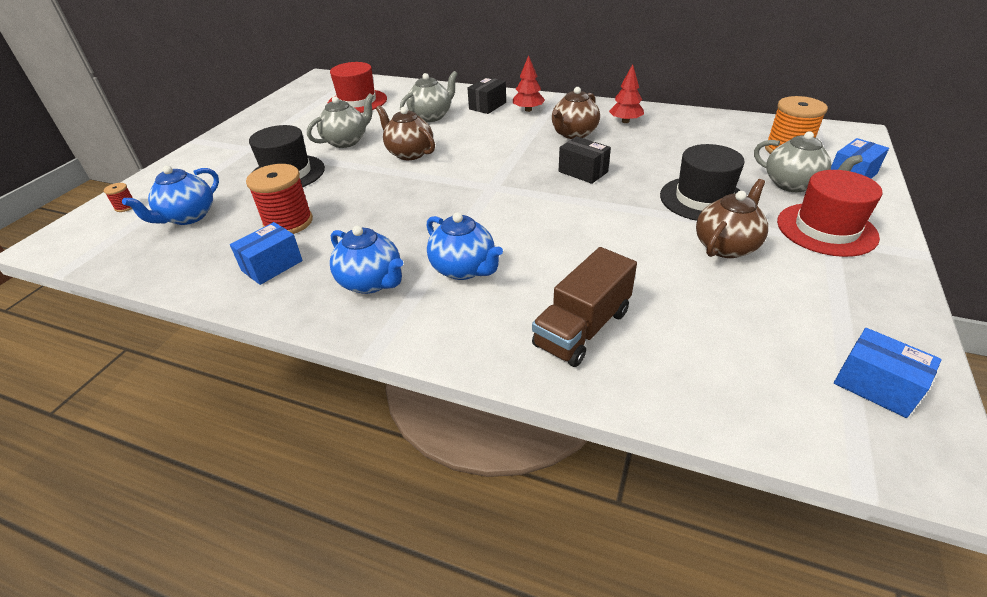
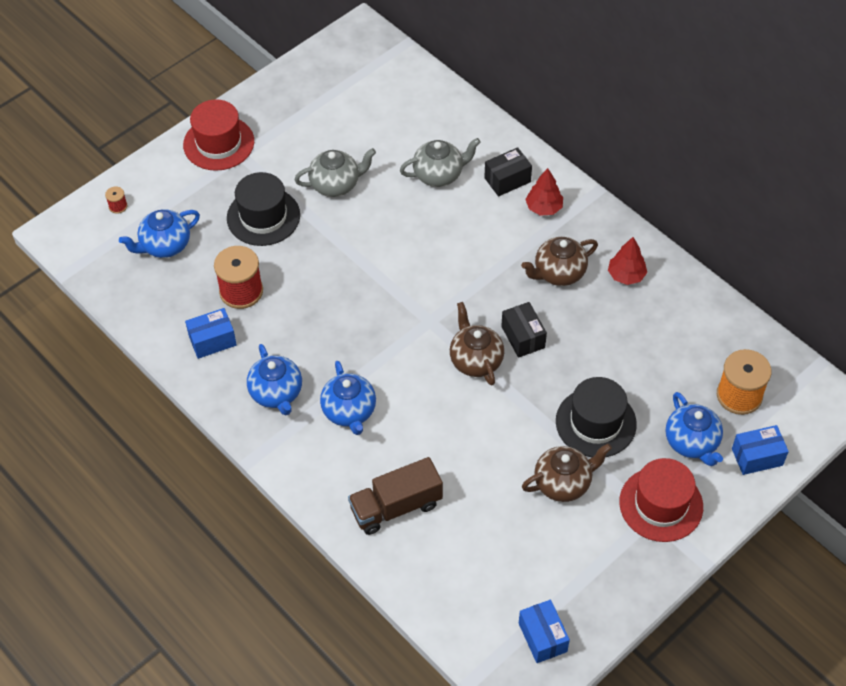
camera: 25 degrees right, 15 degrees up
red hat [327,62,387,113] -> red hat moved to [183,99,254,171]
brown teapot [376,105,435,160] -> brown teapot moved to [450,302,504,385]
grey teapot [754,131,863,192] -> blue teapot [666,392,723,466]

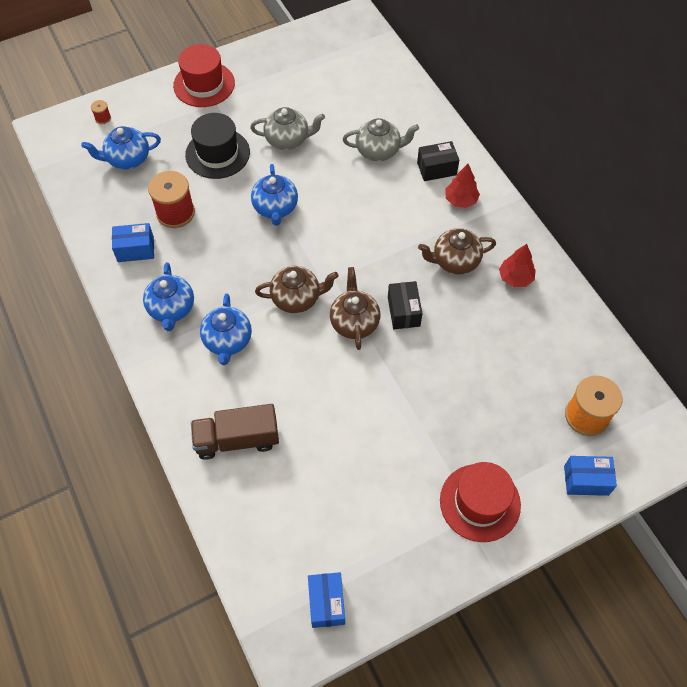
camera: 15 degrees right, 5 degrees up
brown teapot [522,443,612,502] -> brown teapot moved to [255,266,338,313]
black hat [556,377,637,457] -> none
blue teapot [666,392,723,466] -> blue teapot moved to [251,164,298,226]

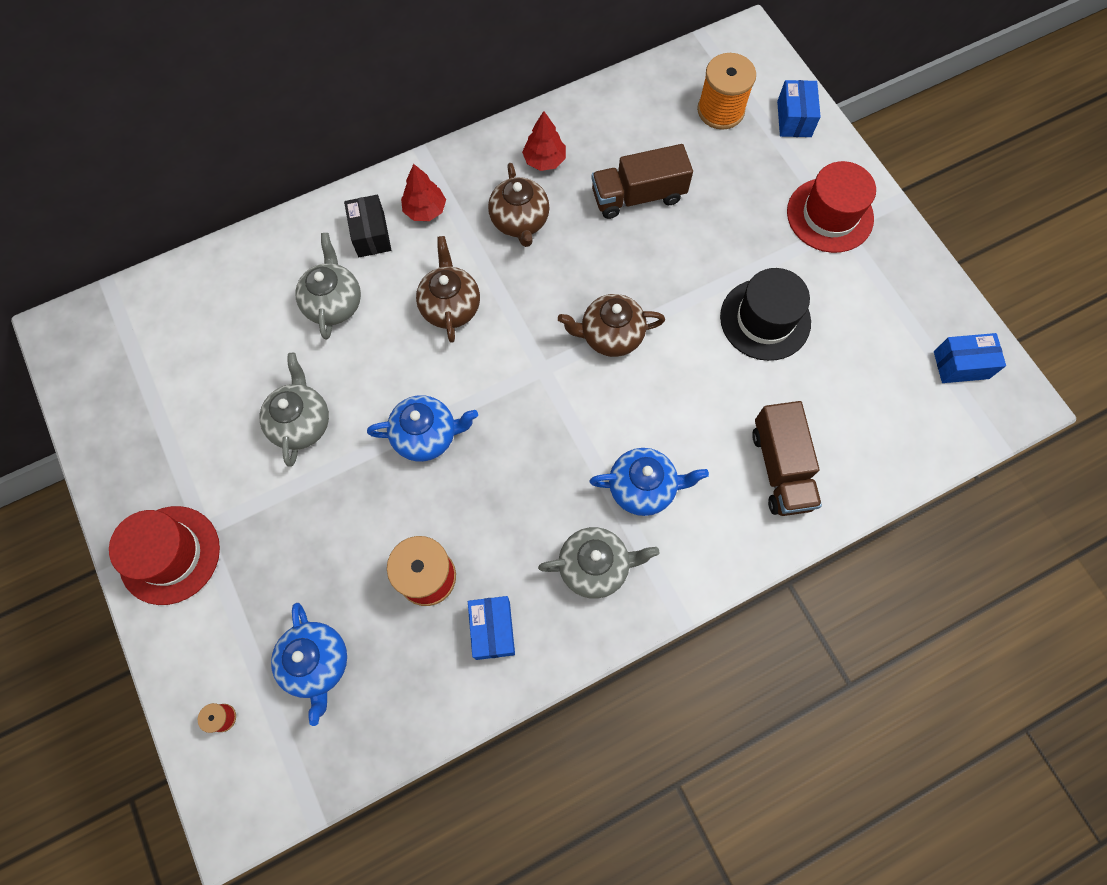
camera: 90 degrees left, 10 degrees up
blue teapot [143,262,194,331] -> grey teapot [538,527,660,599]
black hat [185,113,250,179] -> black hat moved to [720,268,811,361]
brown teapot [255,266,338,313] -> brown teapot moved to [416,236,480,343]
black box [388,281,423,329] -> none
none -> brown truck [591,144,693,219]

